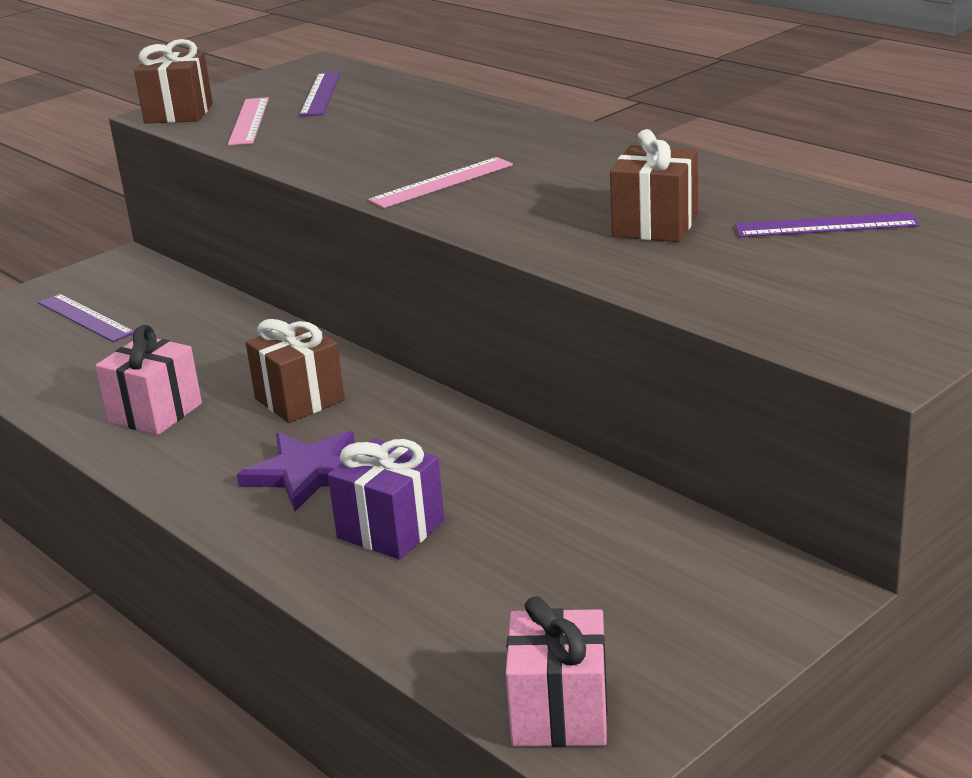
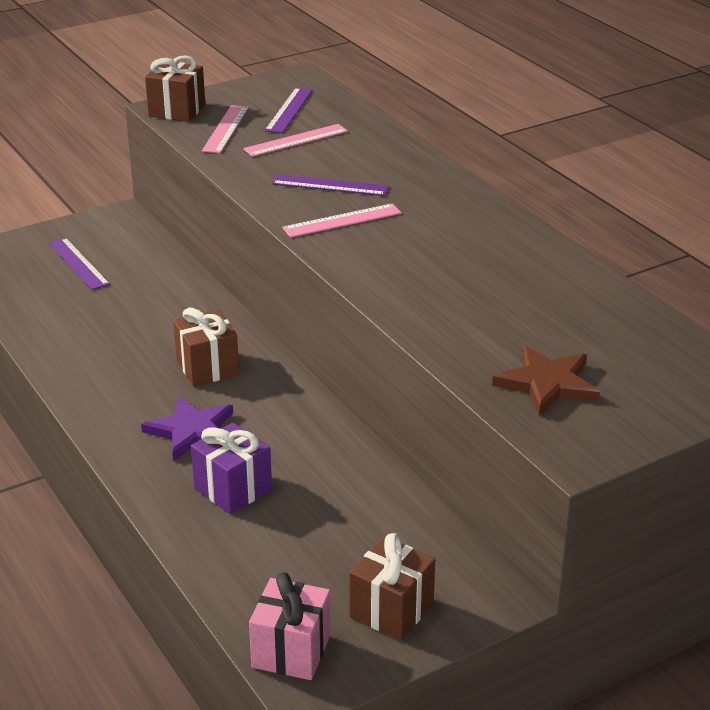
camera: 10 degrees right, 5 degrees up
pink gift [95,325,202,435] -> none
brown gift [610,129,698,242] -> brown gift moved to [349,533,435,641]
purple ruler [735,212,920,237] -> purple ruler moved to [271,174,389,196]
none -> pink ruler [243,124,348,157]
none -> brown star [492,345,600,416]

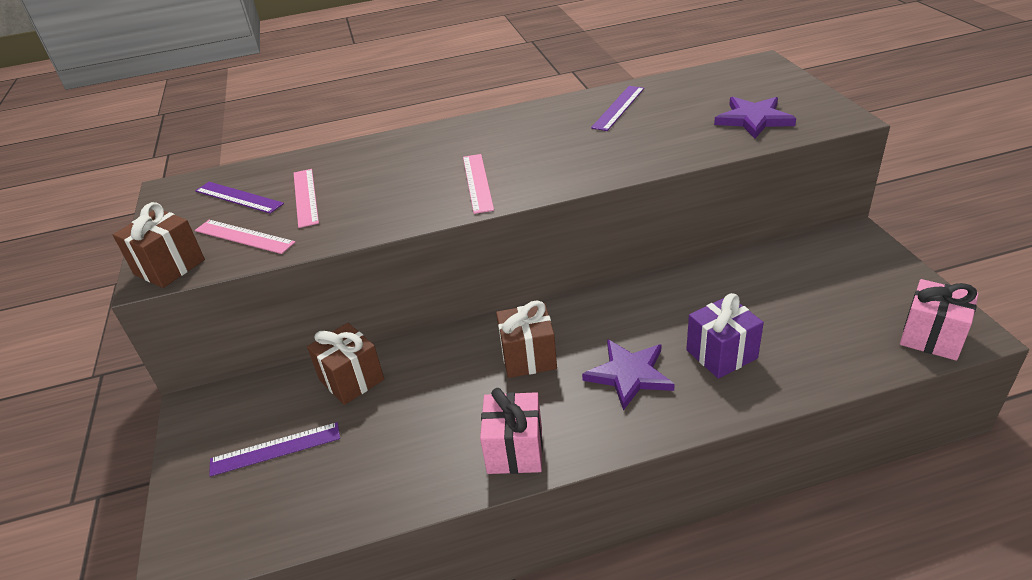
camera: 70 degrees left, 5 degrees up
purple ruler [271,174,389,196] -> purple ruler moved to [591,86,644,131]
brown gift [349,533,435,641] -> brown gift moved to [307,323,384,405]
brown star [492,345,600,416] -> purple star [714,97,796,139]
none -> pink gift [480,388,543,474]

